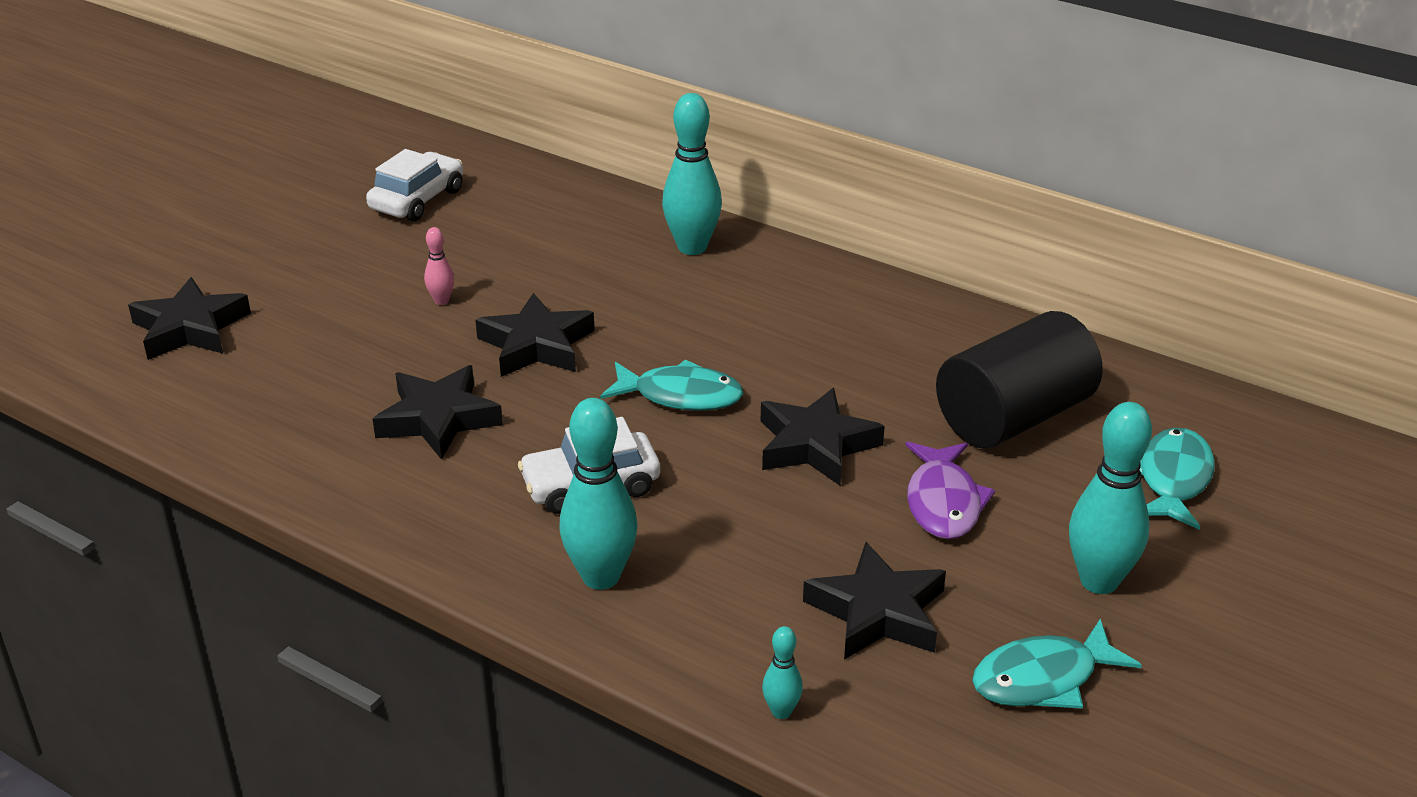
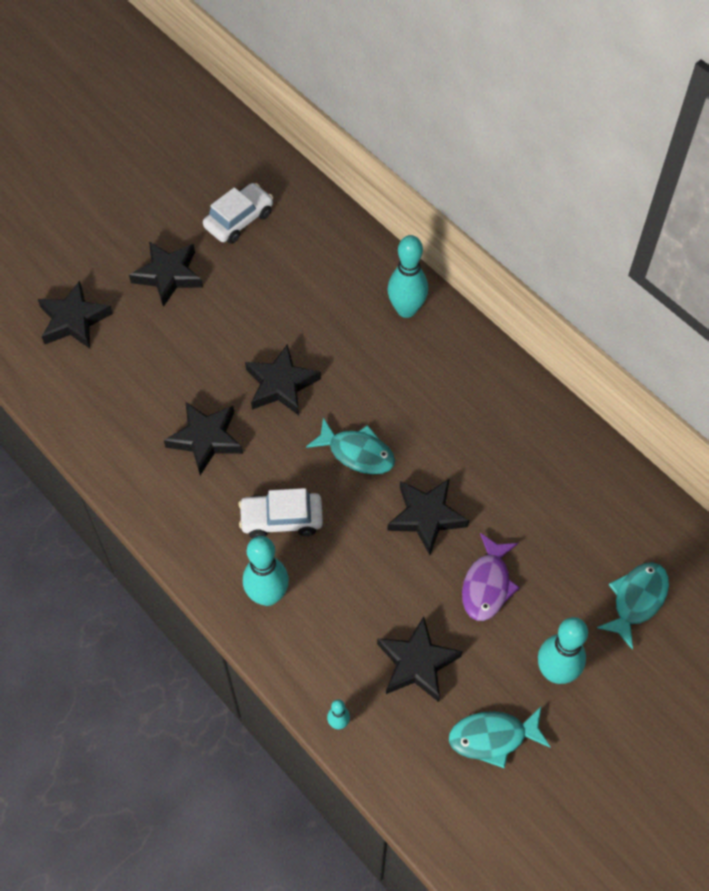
camera: 15 degrees right, 25 degrees up
pink bowling pin [424,227,454,305] -> none
black cylinder [936,311,1103,449] -> none
none -> black star [129,241,203,307]

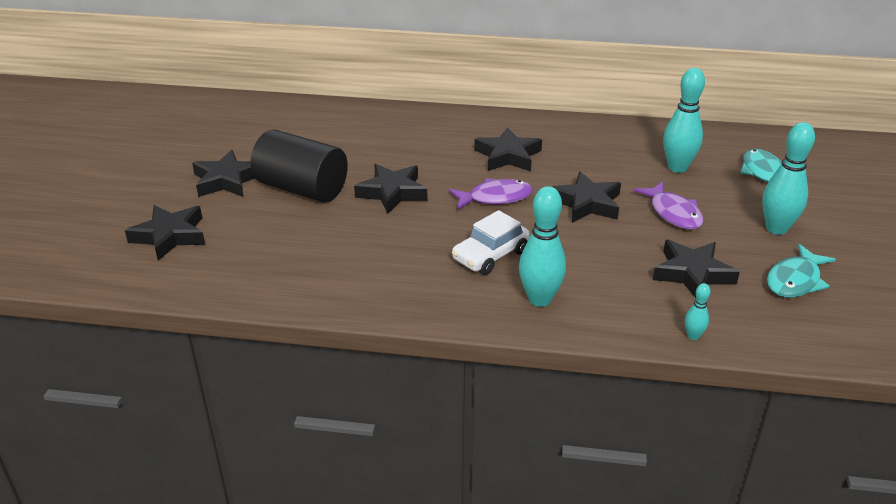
camera: 40 degrees left, 25 degrees down
black star [164,402,243,475] -> black star moved to [474,127,542,171]
white car [203,183,273,244] -> none
turquoise fish [306,418,395,474] -> purple fish [449,178,533,210]
turquoise bowling pin [387,235,428,318] -> turquoise bowling pin moved to [663,68,705,173]
none -> black cylinder [251,130,348,202]

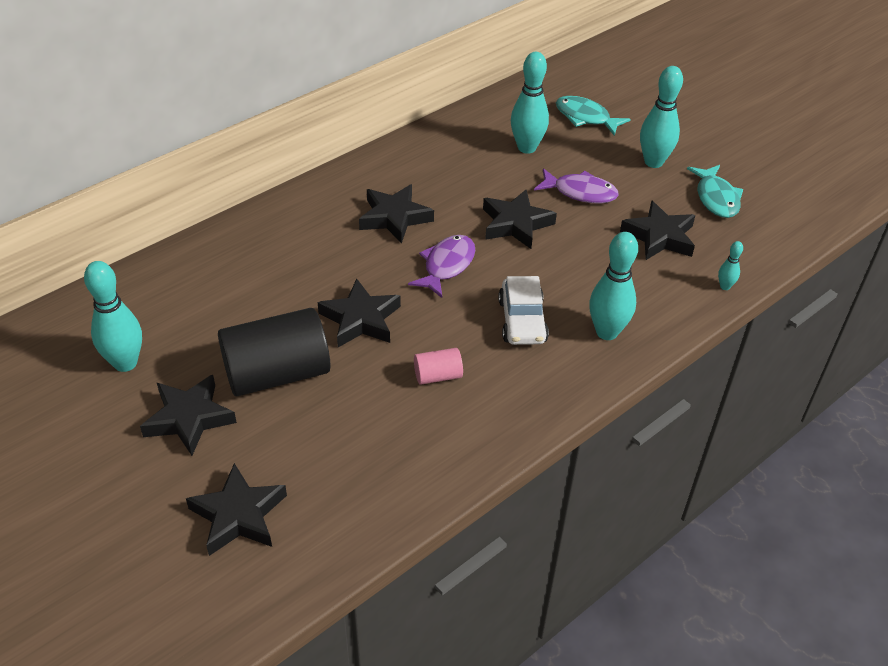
camera: 50 degrees left, 10 degrees up
none -> turquoise bowling pin [84,261,142,372]
none -> pink cylinder [414,348,463,385]

